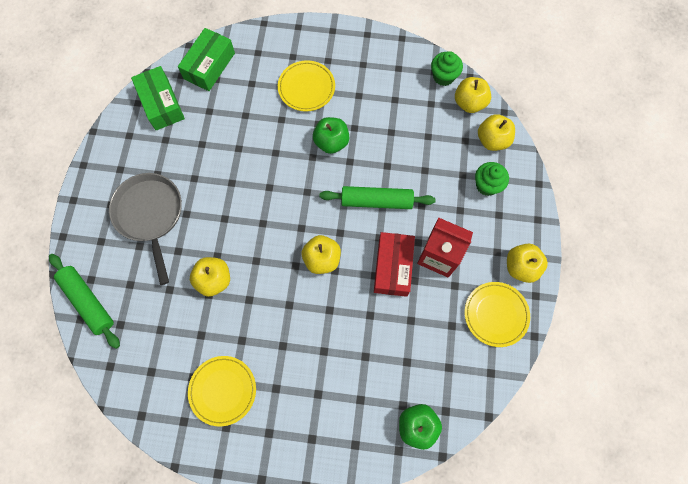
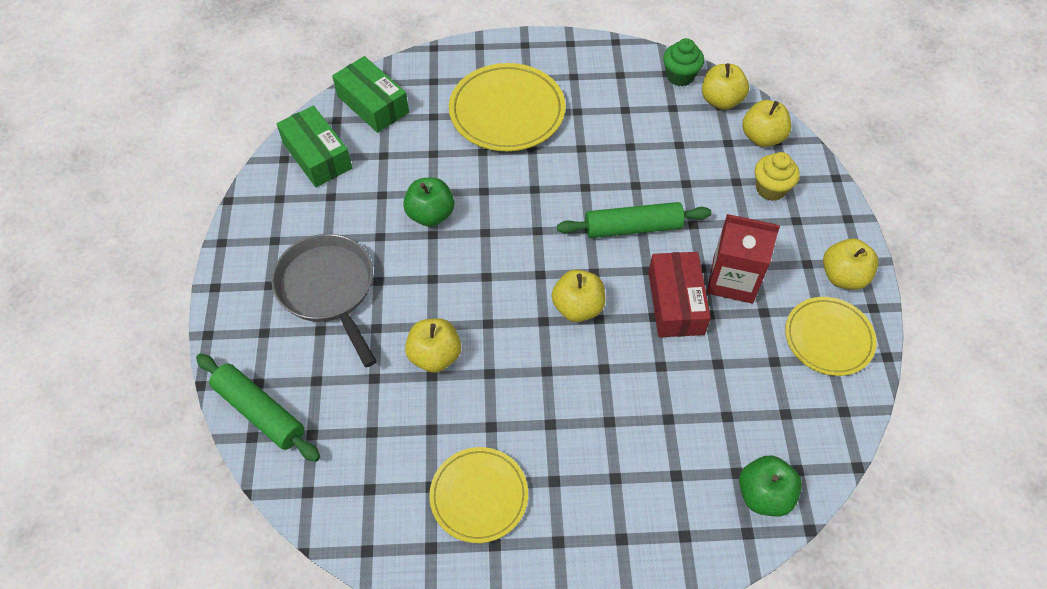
camera: 10 degrees left, 15 degrees down
green box [178,28,235,91] -> green box turned 60 degrees counterclockwise [332,56,409,133]
yellow plate [278,60,335,112] -> yellow plate [449,63,566,151], size x1.52
green apple [313,117,349,154] -> green apple moved to [403,178,454,227]
green cupcake [475,162,509,196] -> yellow cupcake [755,152,800,201]

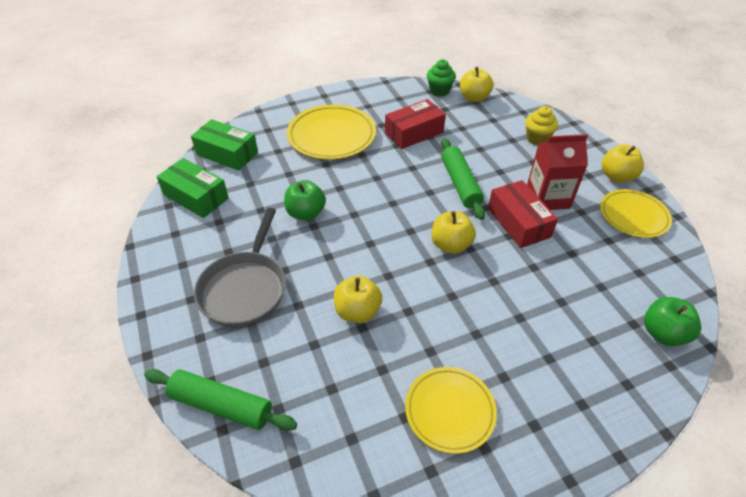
camera: 20 degrees left, 10 degrees down
grey pan [271,234,377,367] -> grey pan turned 120 degrees counterclockwise [194,208,286,327]
green rolling pin [557,202,711,238] -> green rolling pin turned 75 degrees counterclockwise [441,139,485,220]
yellow apple [742,100,791,147] -> none
none -> red box [385,99,446,149]

